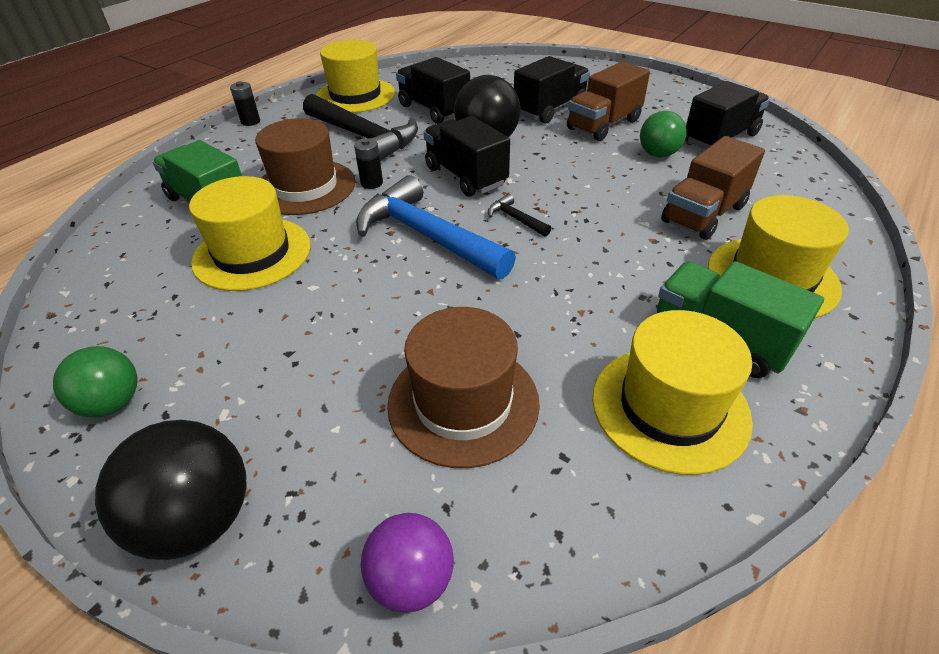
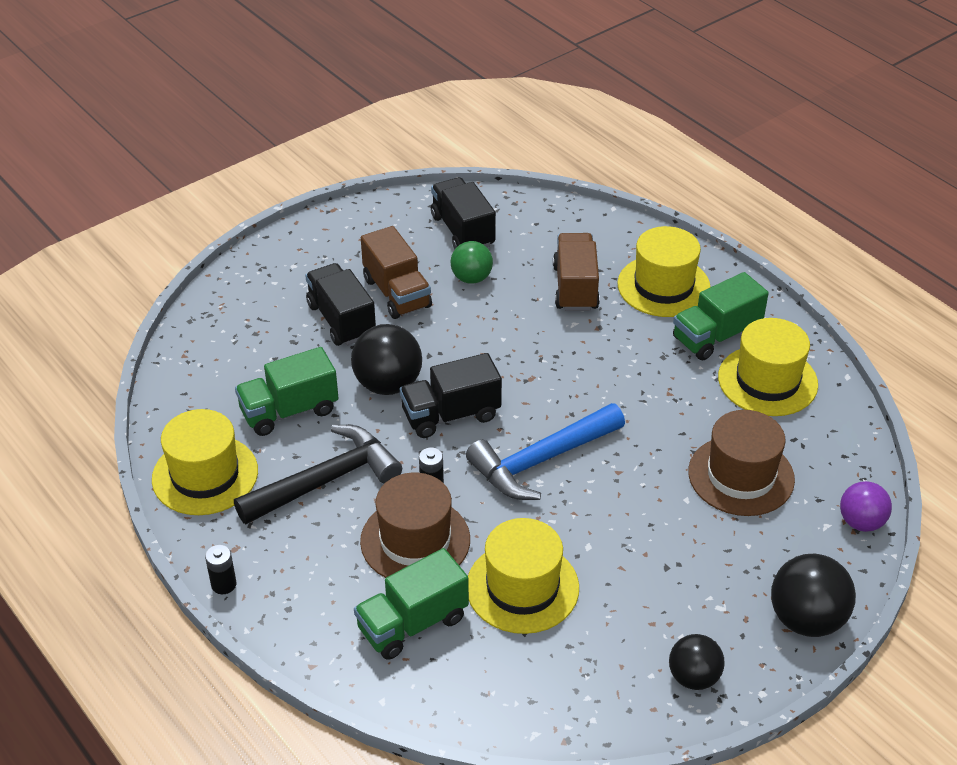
camera: 75 degrees left, 0 degrees up
green ball [53,346,138,418] -> black ball [669,634,725,690]
black truck [396,57,470,124] -> green truck [235,347,339,436]
black hammer [488,194,551,237] -> none
brown truck [661,136,765,240] -> brown truck turned 150 degrees counterclockwise [553,233,600,311]

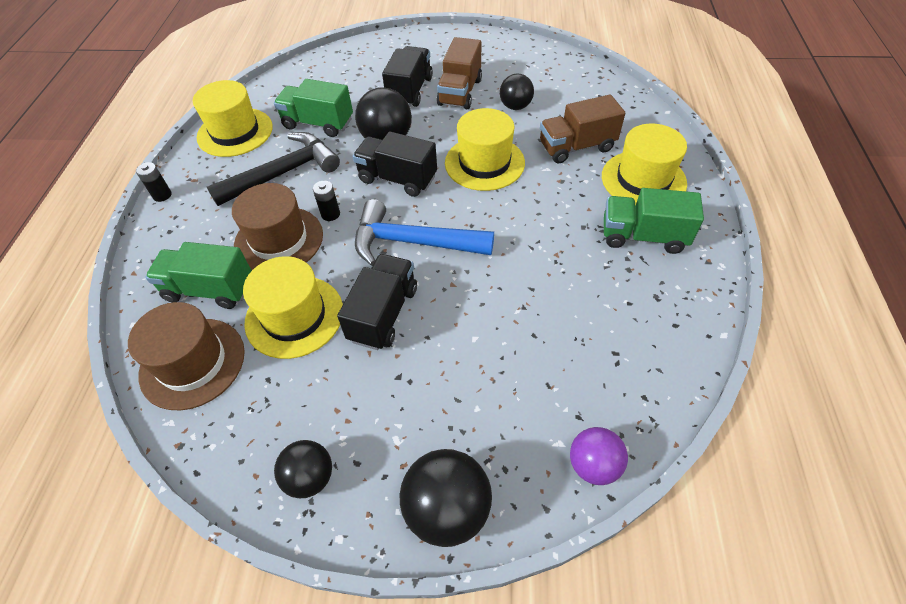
camera: 45 degrees right, 10 degrees up
black hammer [234,425,402,524] -> black hammer turned 45 degrees counterclockwise [207,132,340,206]
black truck [431,177,496,249] -> black truck moved to [337,254,417,350]
green ball [450,241,493,284] -> black ball [500,74,534,110]
brown truck [553,233,600,311] -> brown truck turned 150 degrees counterclockwise [540,95,625,163]
brown hat [688,410,795,516] -> brown hat moved to [128,302,245,410]
yellow hat [718,318,818,416] -> yellow hat moved to [445,108,525,191]

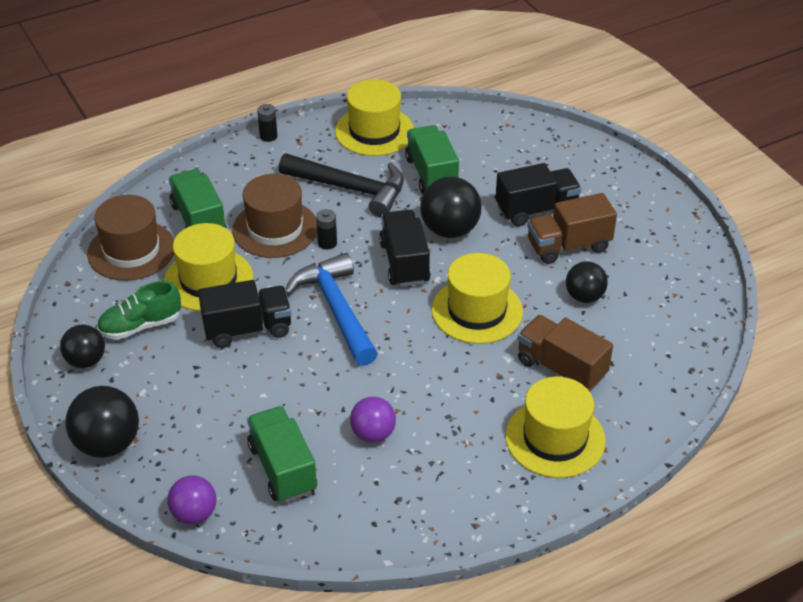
camera: 55 degrees right, 10 degrees down
green truck [604,188,704,254] -> green truck moved to [247,406,317,503]
none -> green shoe [97,281,181,340]
none -> purple ball [350,397,396,443]

